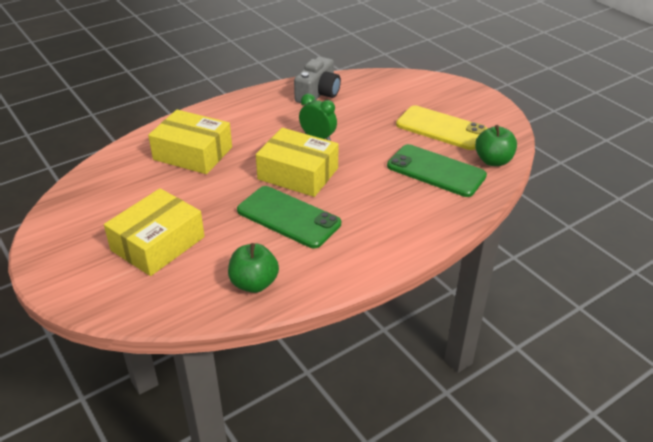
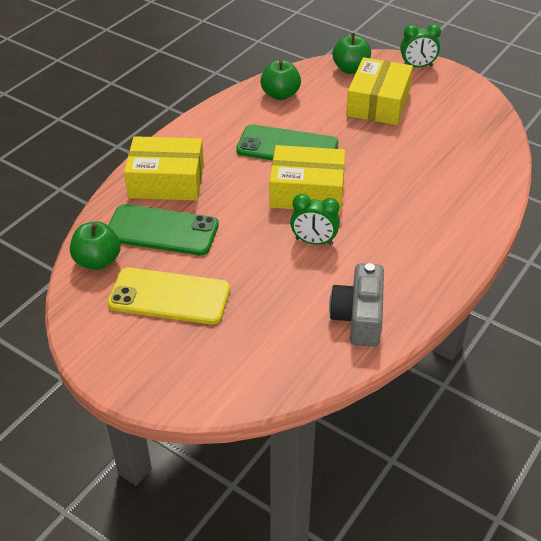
camera: 160 degrees right, 5 degrees up
yellow box [148,110,232,174] -> yellow box moved to [124,136,204,201]
none -> green apple [332,33,371,74]
none -> green clock [400,24,441,67]

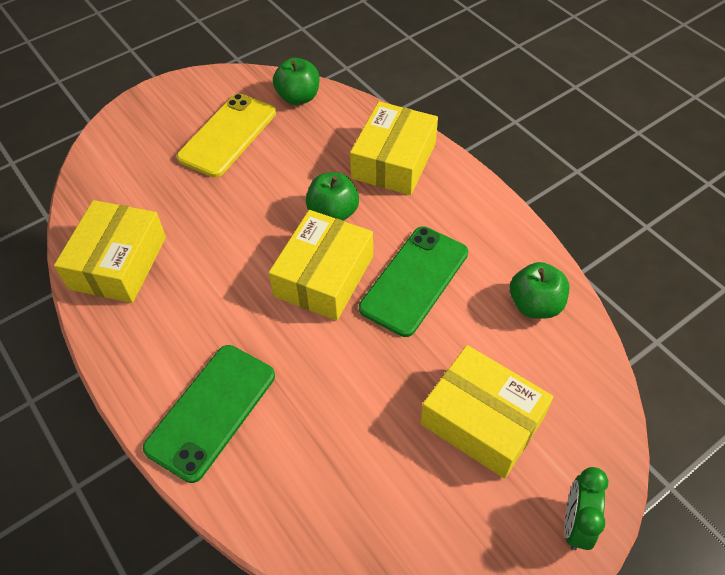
camera: 110 degrees right, 10 degrees up
green phone [108,204,219,255] -> green phone moved to [143,345,275,483]
green clock [290,194,340,245] -> none
grey camera [329,263,384,347] -> yellow box [54,200,166,303]
green apple [332,33,371,74] -> green apple moved to [306,172,359,221]

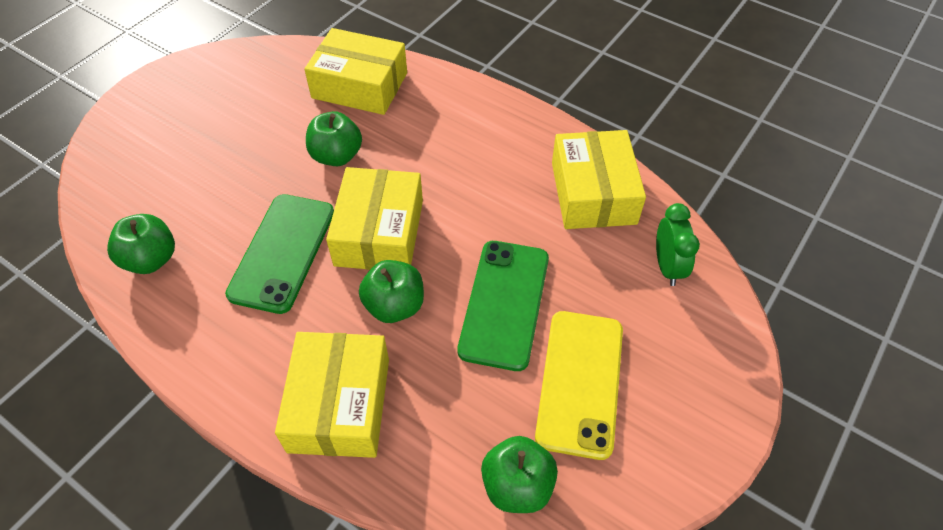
camera: 160 degrees right, 0 degrees up
green phone [143,345,275,483] -> green phone moved to [457,241,549,371]
yellow box [420,345,553,479] -> yellow box moved to [304,28,407,115]
green clock [564,467,609,550] -> green clock moved to [656,203,700,286]
none -> green apple [306,111,362,166]

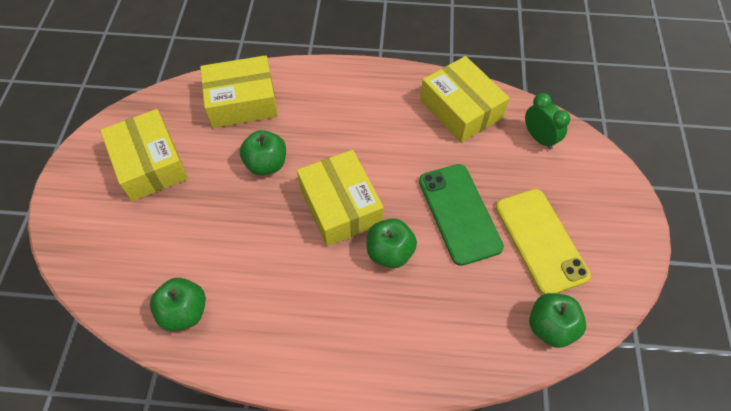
camera: 30 degrees left, 5 degrees up
green phone [225,194,334,314] -> none
yellow box [275,332,389,458] -> yellow box moved to [100,109,188,201]

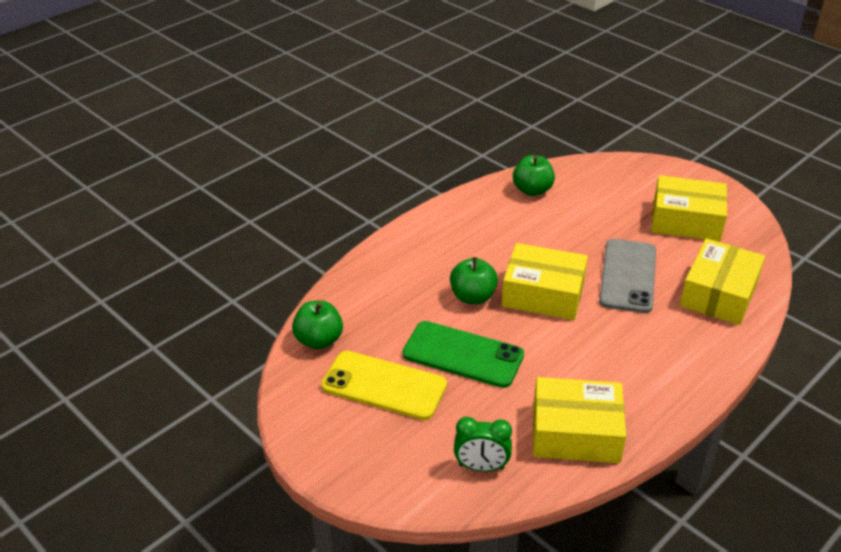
camera: 130 degrees right, 20 degrees down
green apple [240,130,286,175] -> grey phone [599,239,656,313]

